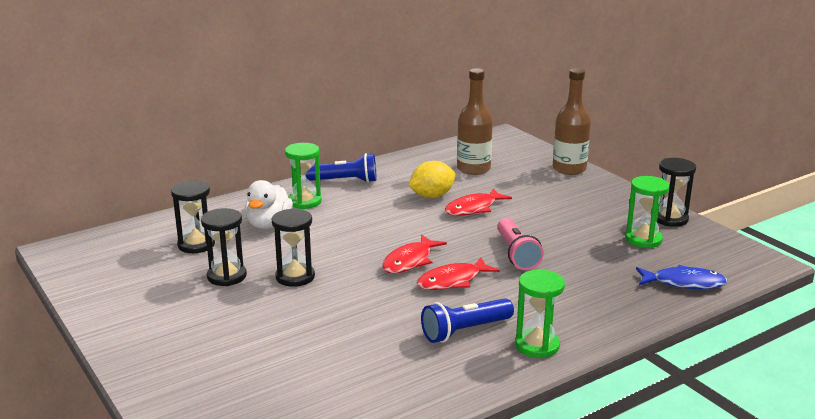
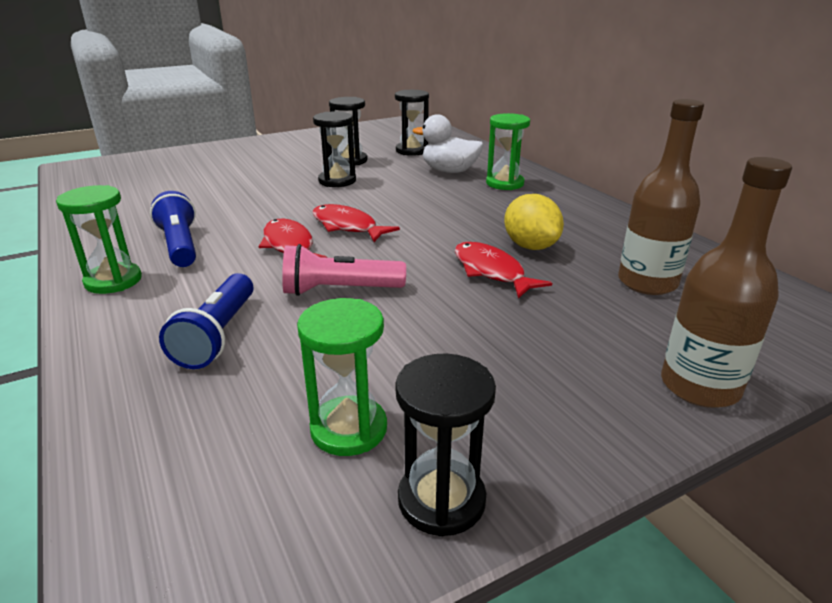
camera: 95 degrees right, 5 degrees up
blue flashlight [306,153,376,183] -> blue flashlight moved to [159,273,253,369]
blue fish [636,265,727,289] -> none

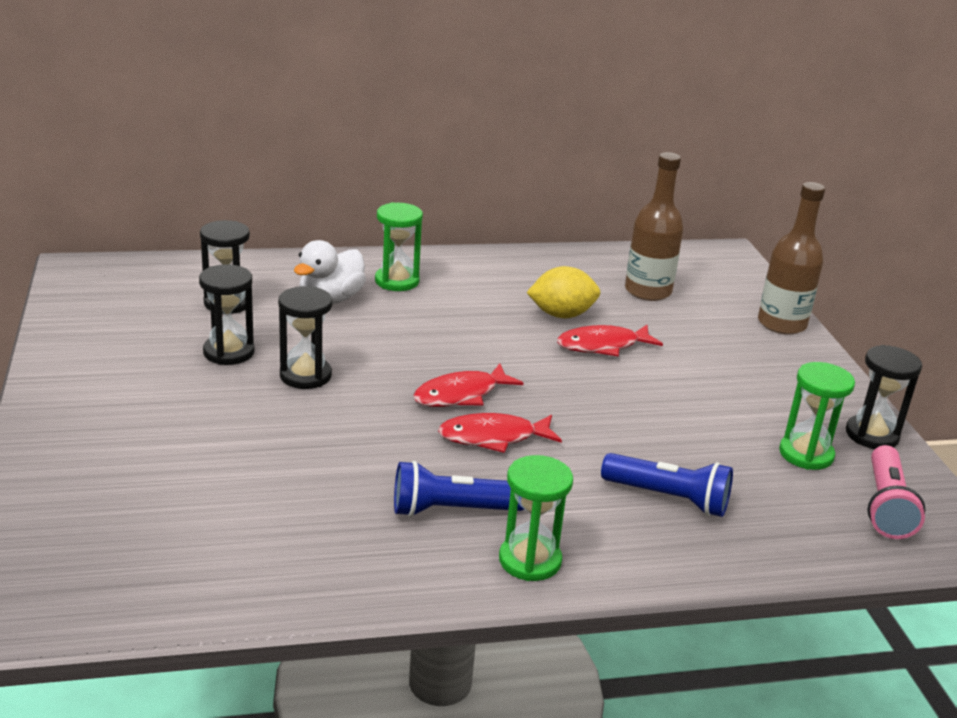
camera: 75 degrees left, 0 degrees up
pink flashlight [282,244,406,296] -> pink flashlight moved to [867,445,925,539]

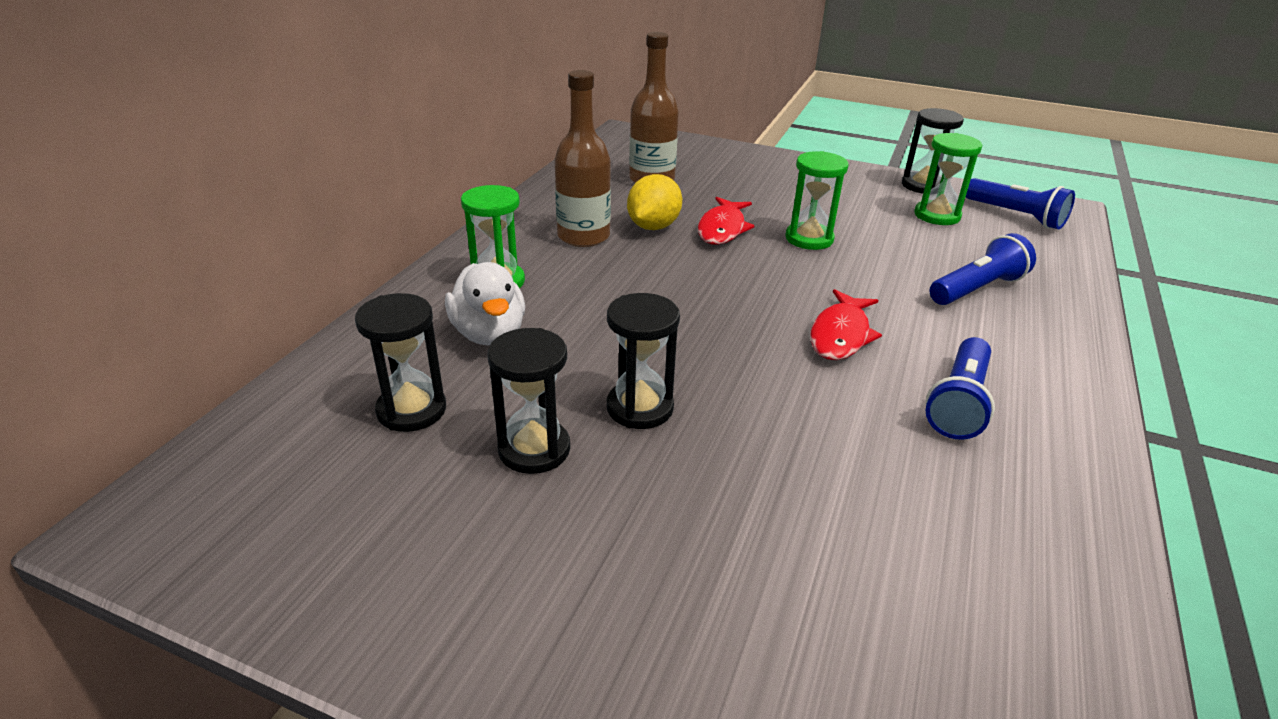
camera: 55 degrees left, 5 degrees up
red fish [413,363,524,407] -> none
green hourglass [499,455,573,581] -> green hourglass moved to [785,151,849,250]
brown bottle [758,182,825,335] -> brown bottle moved to [554,70,611,247]
pink flashlight [867,445,925,539] -> blue flashlight [966,178,1075,229]

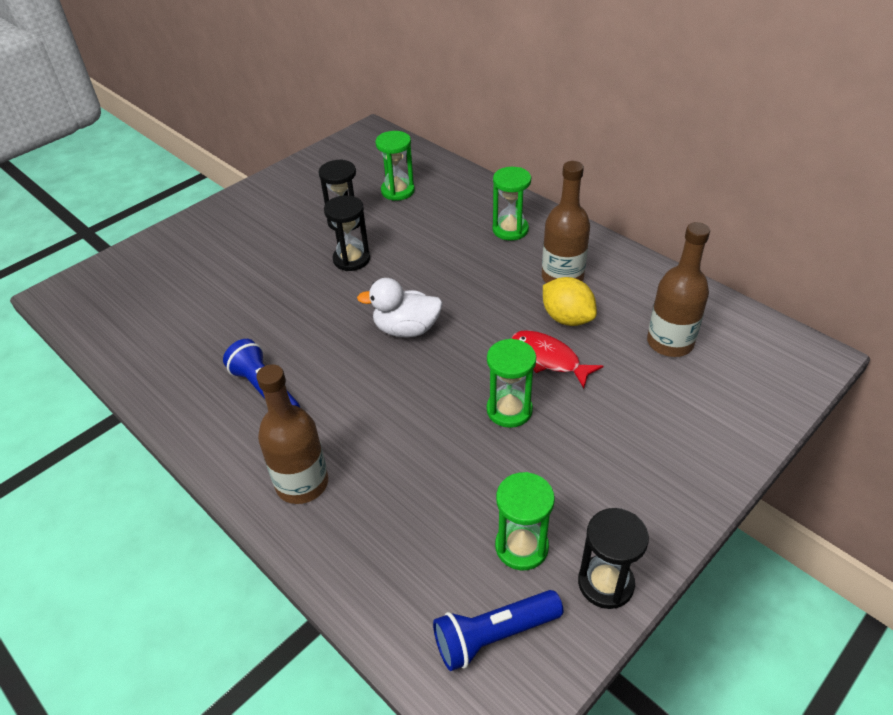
camera: 115 degrees right, 10 degrees up
black hourglass [355,293,446,432] -> green hourglass [375,131,415,201]
white duck [445,262,525,346] -> white duck moved to [357,278,443,338]
red fish [810,289,882,360] -> none
blue flashlight [930,233,1036,305] -> none
none -> brown bottle [257,364,328,504]

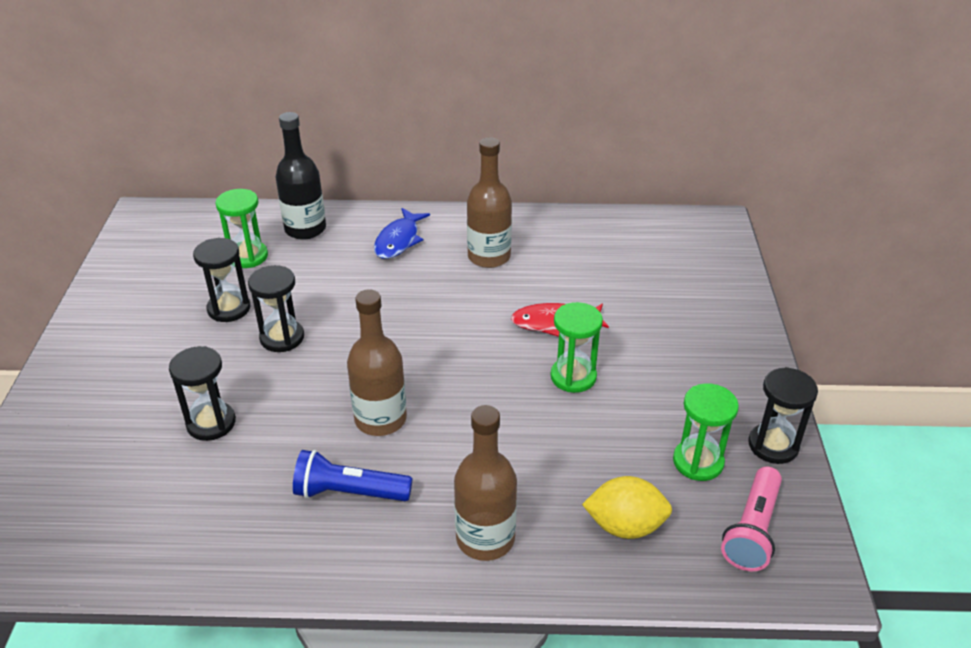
camera: 45 degrees left, 5 degrees down
white duck [357,278,443,338] -> none
blue flashlight [433,590,563,671] -> pink flashlight [721,466,782,571]
green hourglass [492,167,531,241] -> blue fish [374,208,430,259]
yellow lemon [543,277,597,326] -> yellow lemon moved to [582,476,672,539]
brown bottle [647,222,710,357] -> brown bottle moved to [347,289,407,436]
none -> black hourglass [169,346,236,441]
none -> black bottle [276,112,326,240]

